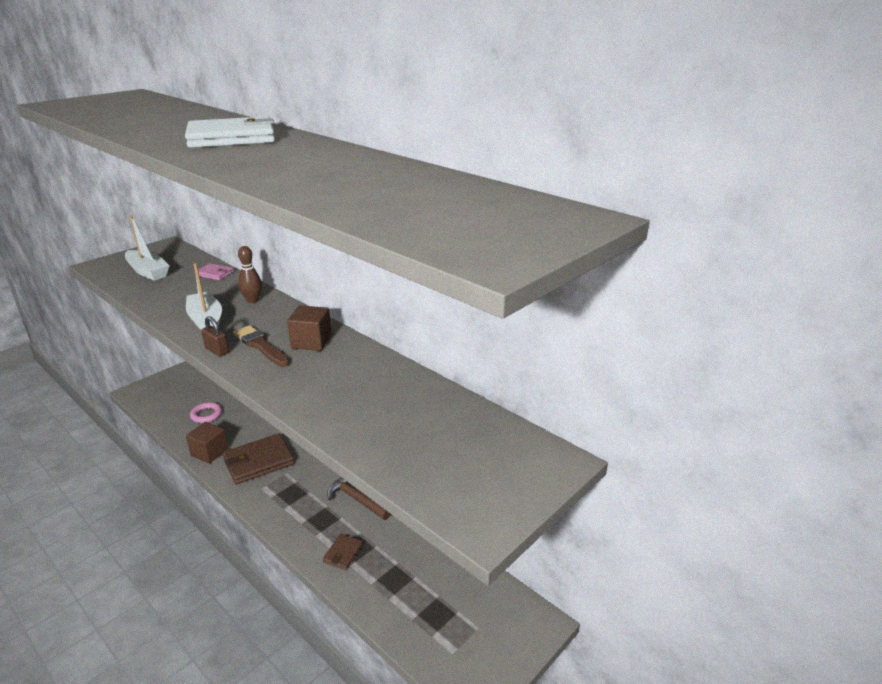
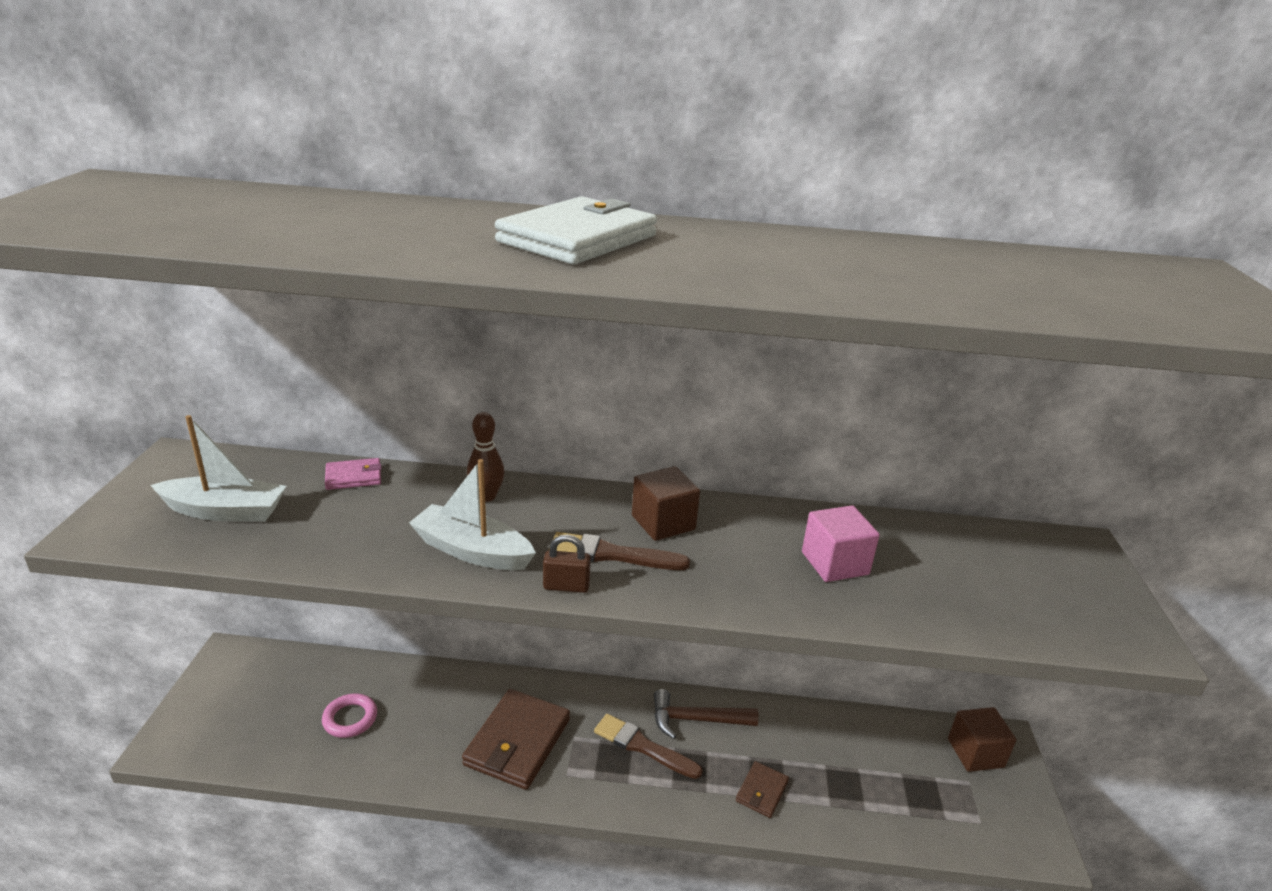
camera: 40 degrees left, 0 degrees up
brown cube [186,422,228,464] -> brown cube moved to [948,707,1017,772]
brown wallet [323,534,363,570] -> brown wallet turned 45 degrees clockwise [736,761,789,818]
none -> brown brush [594,714,703,779]
none -> pink cube [802,505,880,582]

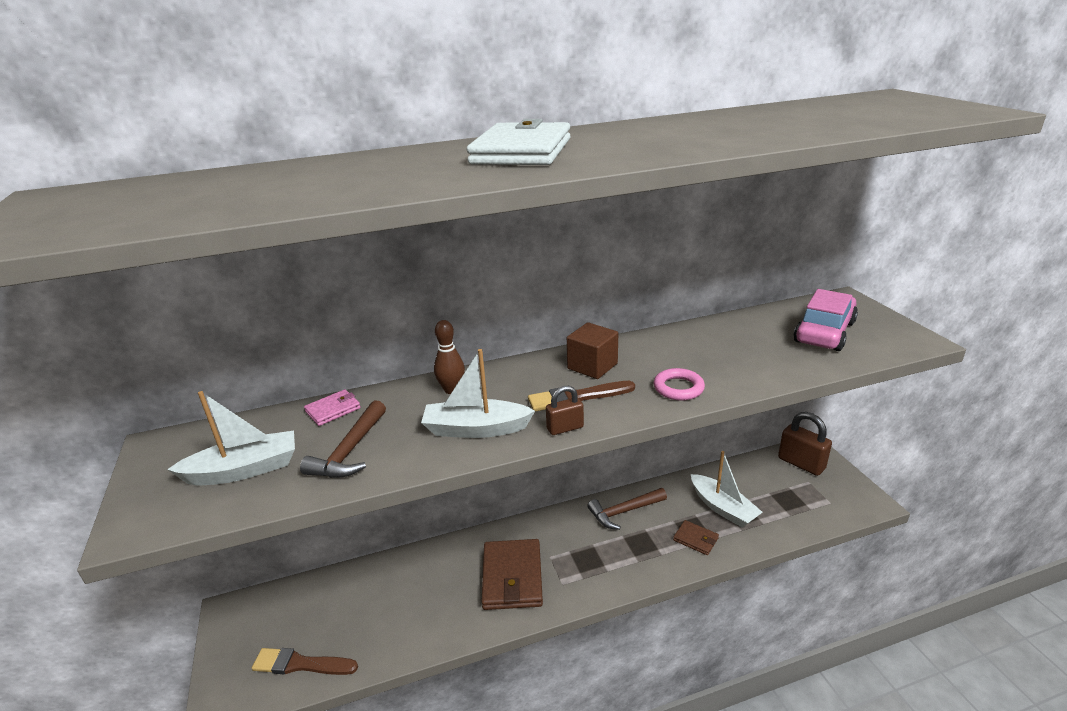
camera: 20 degrees left, 0 degrees up
pink ring [322,693,377,738] -> pink ring moved to [654,368,705,401]
brown brush [594,714,703,779] -> brown brush moved to [252,648,358,675]
brown wallet [736,761,789,818] -> brown wallet turned 60 degrees counterclockwise [673,520,719,555]
pink cube [802,505,880,582] -> none
brown cube [948,707,1017,772] -> brown padlock [778,412,832,476]
none -> brown hammer [300,400,386,478]
none -> white boat [691,451,763,528]
none -> pink car [794,289,858,351]

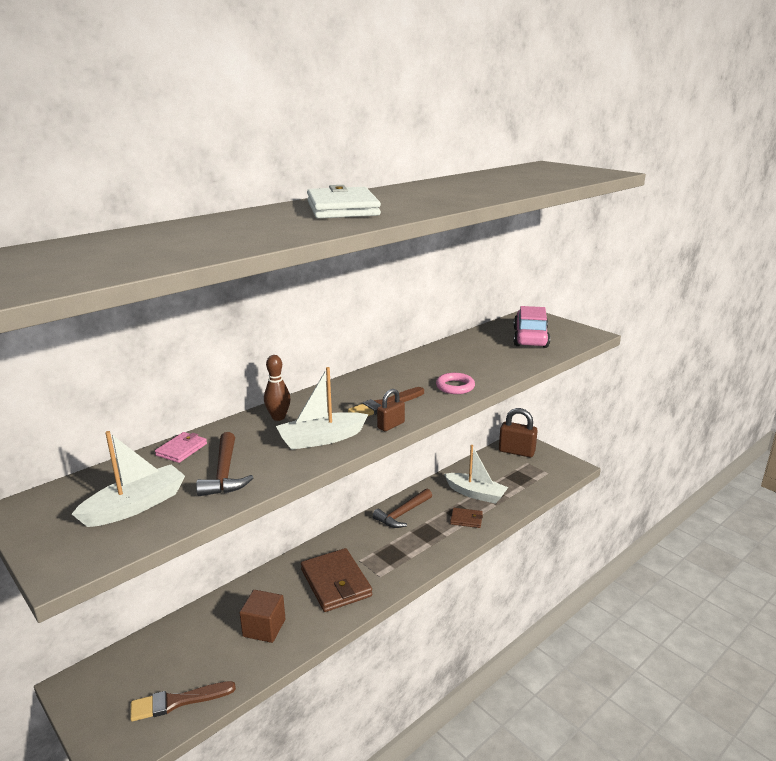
camera: 25 degrees left, 5 degrees down
brown cube [567,322,618,379] -> brown cube moved to [240,590,285,643]

